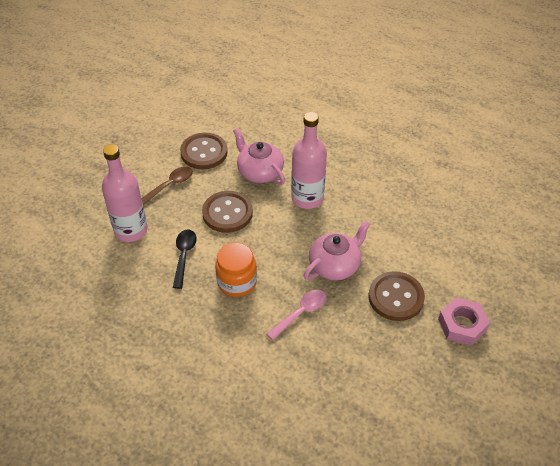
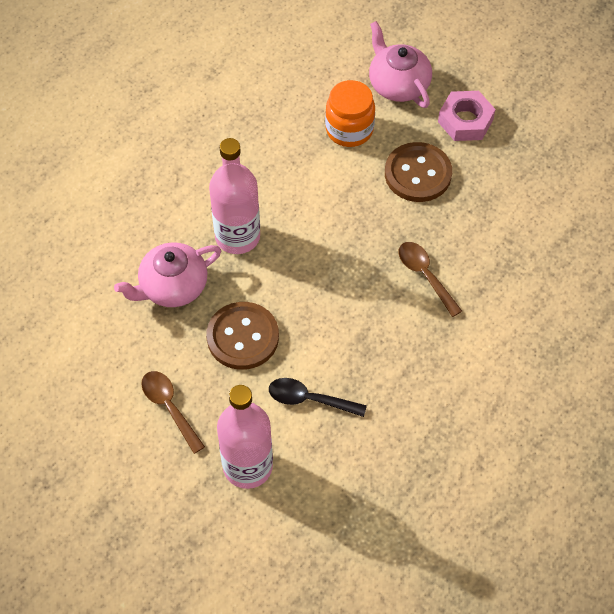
camera: 80 degrees left, 10 degrees up
brown button [180,133,227,169] -> none
orange jar [215,243,257,297] -> orange jar moved to [325,80,375,147]
pink spoon [266,290,327,340] -> brown spoon [398,242,462,317]
pink teapot [304,221,370,280] -> pink teapot moved to [369,21,432,108]

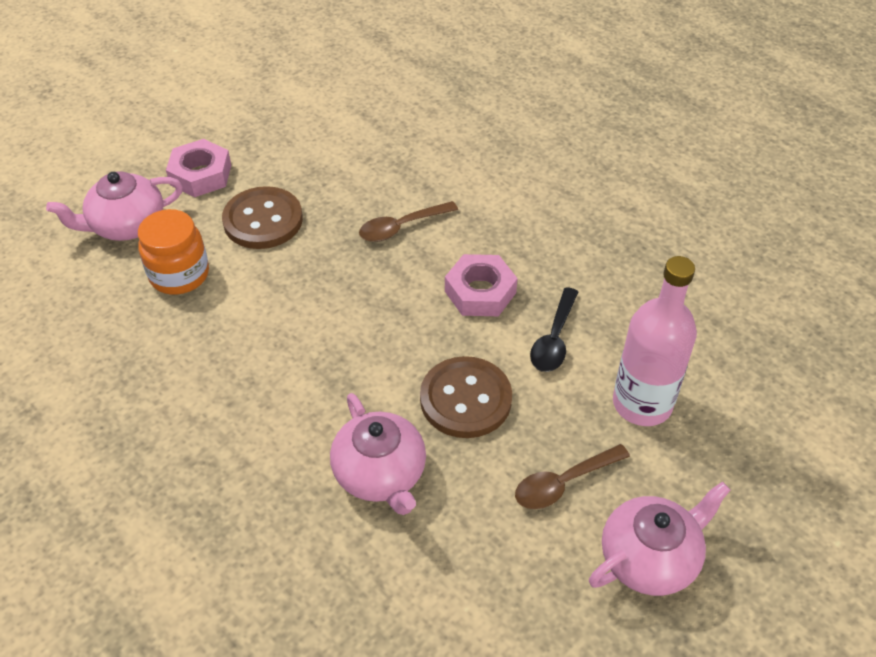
camera: 85 degrees left, 10 degrees down
pink bottle [209,138,260,254] -> none
none -> pink nut [445,254,518,316]
none -> pink teapot [589,481,730,596]

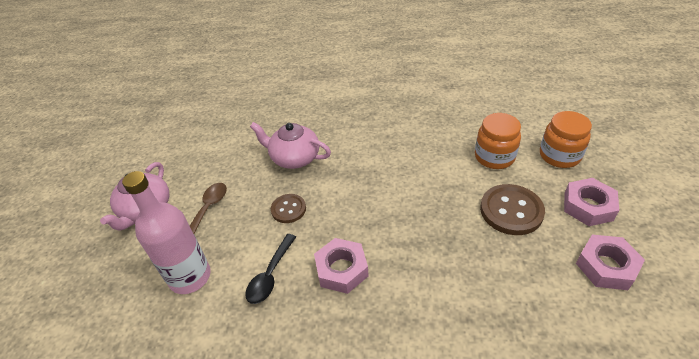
camera: 140 degrees right, 5 degrees down
pink teapot [46,172,183,241] -> orange jar [540,111,592,168]
brown spoon [359,201,458,242] -> none
brown button [420,356,512,438] -> brown button [271,194,306,223], size x0.61
black spoon [530,287,578,372] -> black spoon turned 135 degrees counterclockwise [245,234,296,304]
none -> pink nut [576,235,645,290]

